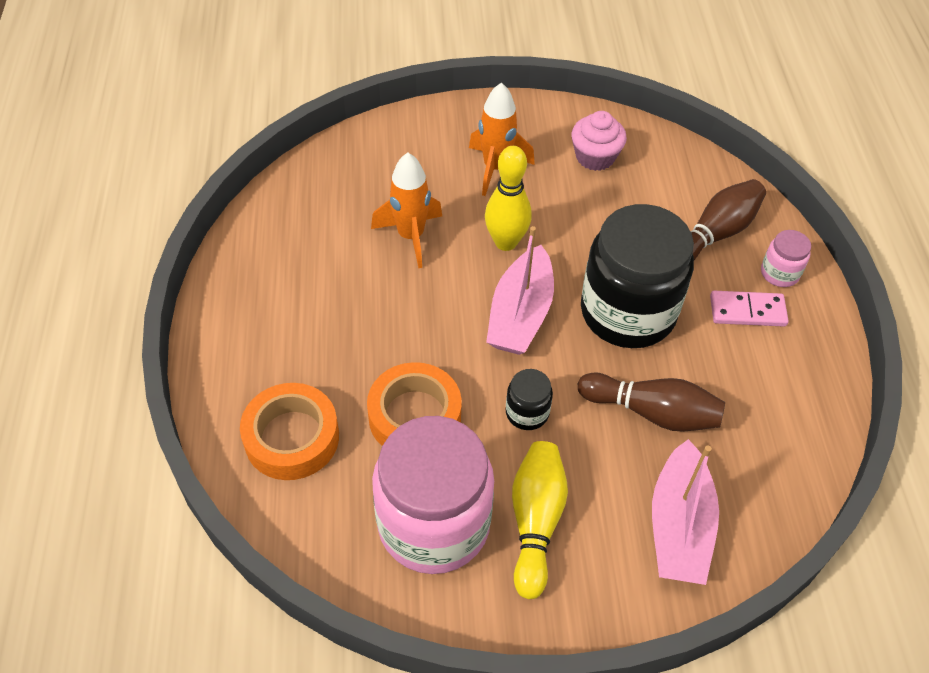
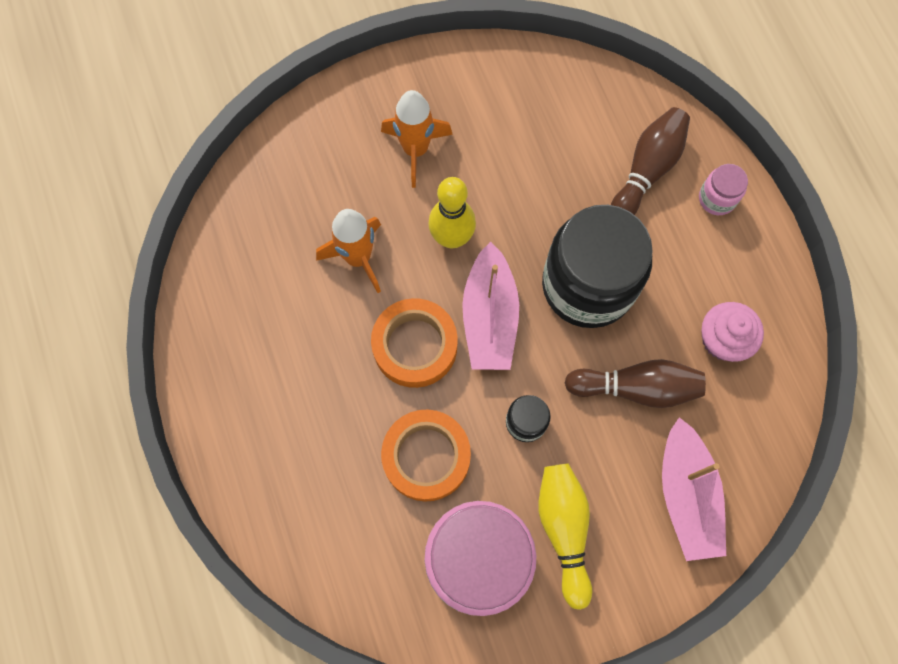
camera: 15 degrees left, 20 degrees up
orange tape [240,383,339,480] -> orange tape moved to [371,298,458,388]
pink cupcake [571,111,627,171] -> pink cupcake moved to [701,302,764,362]
pink domino [710,291,789,327] -> none

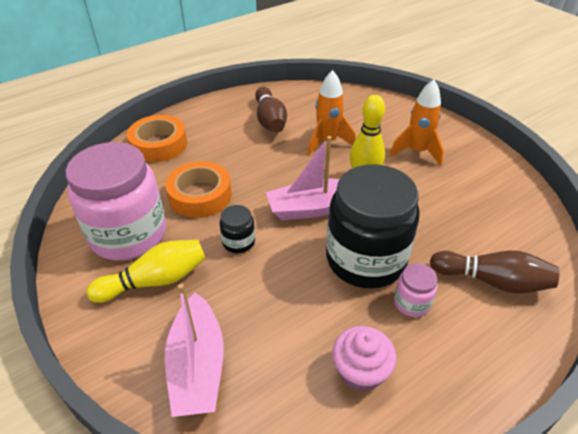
camera: 75 degrees right, 30 degrees down
orange tape [371,298,458,388] -> orange tape moved to [127,115,187,162]
brown bowling pin [565,359,706,408] -> brown bowling pin moved to [255,87,287,133]
pink boat [662,417,726,561] -> pink boat turned 75 degrees counterclockwise [165,284,224,417]
pink jar [699,164,748,215] -> pink jar moved to [394,263,437,317]

